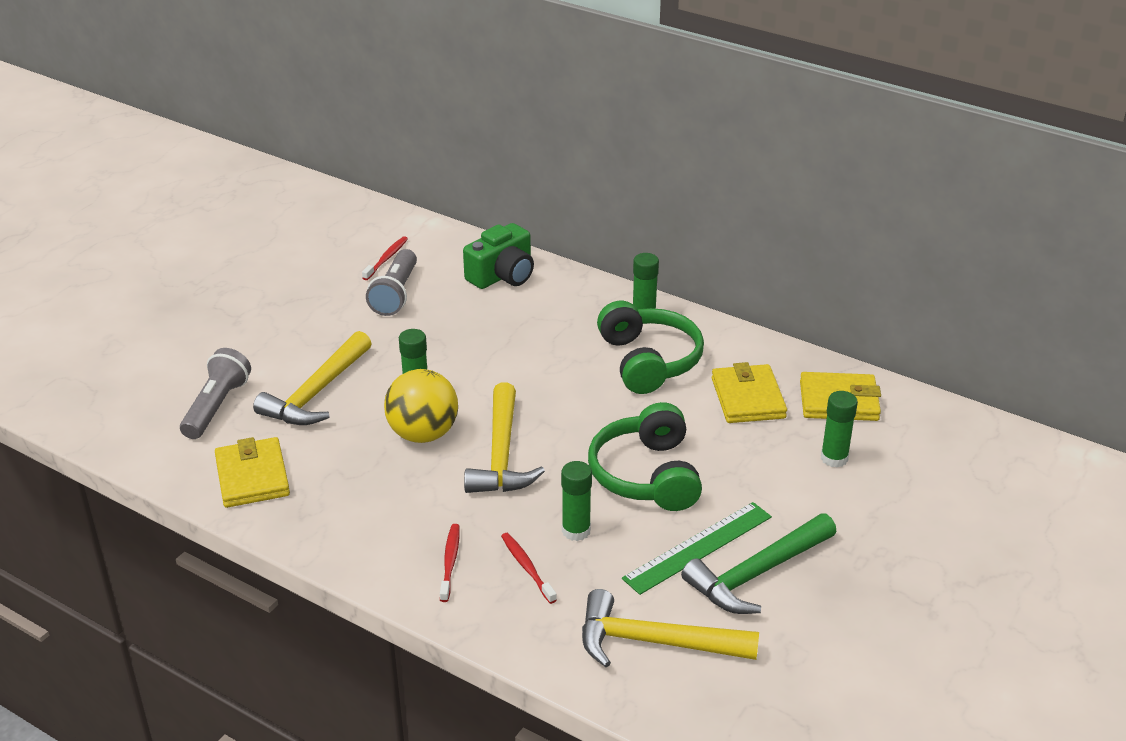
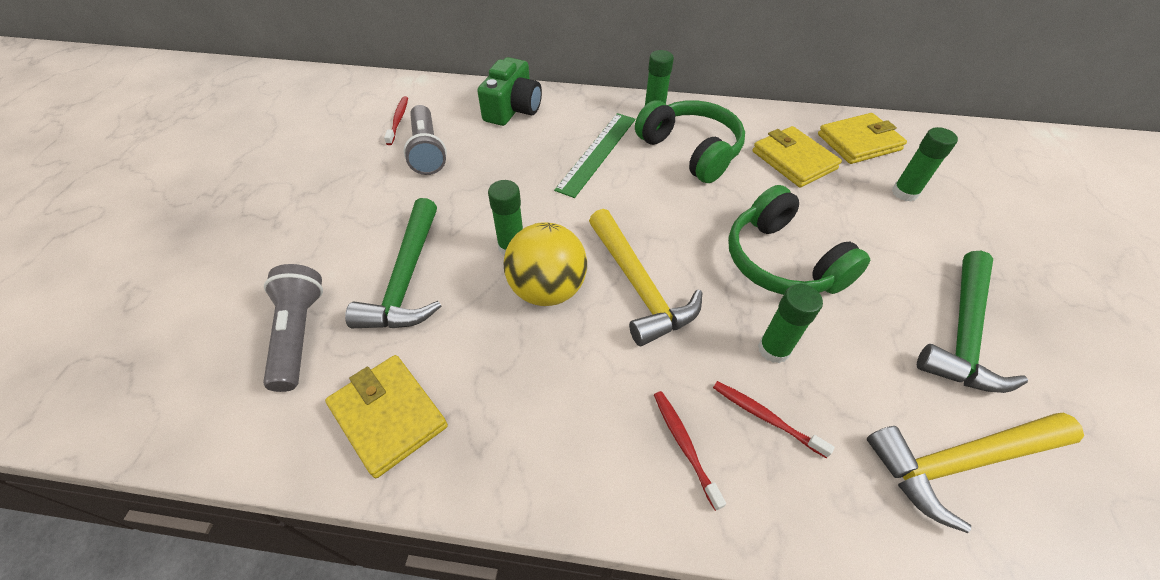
camera: 25 degrees left, 15 degrees up
yellow hammer [253,331,372,425] -> green hammer [345,198,441,328]
green ruler [622,502,772,595] -> green ruler moved to [554,113,635,198]

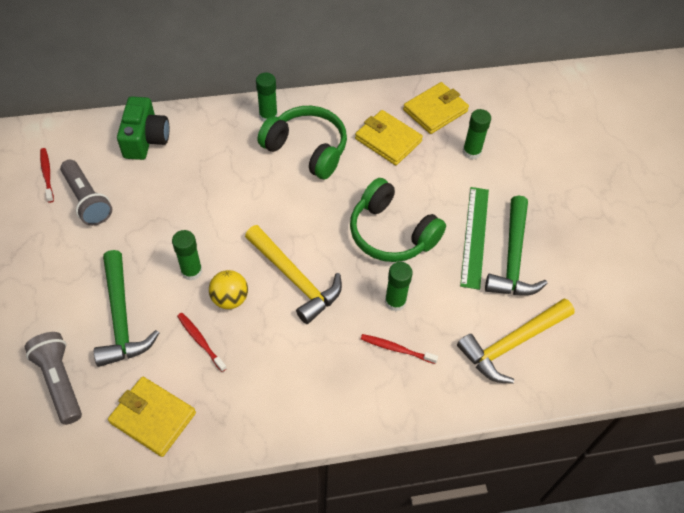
camera: 20 degrees left, 5 degrees up
yellow ball [504,222,587,306] -> yellow ball [209,270,248,309], size x0.66
green ruler [554,113,635,198] -> green ruler moved to [460,187,489,290]
red toothbrush [654,391,726,511] -> red toothbrush moved to [177,313,227,372]

